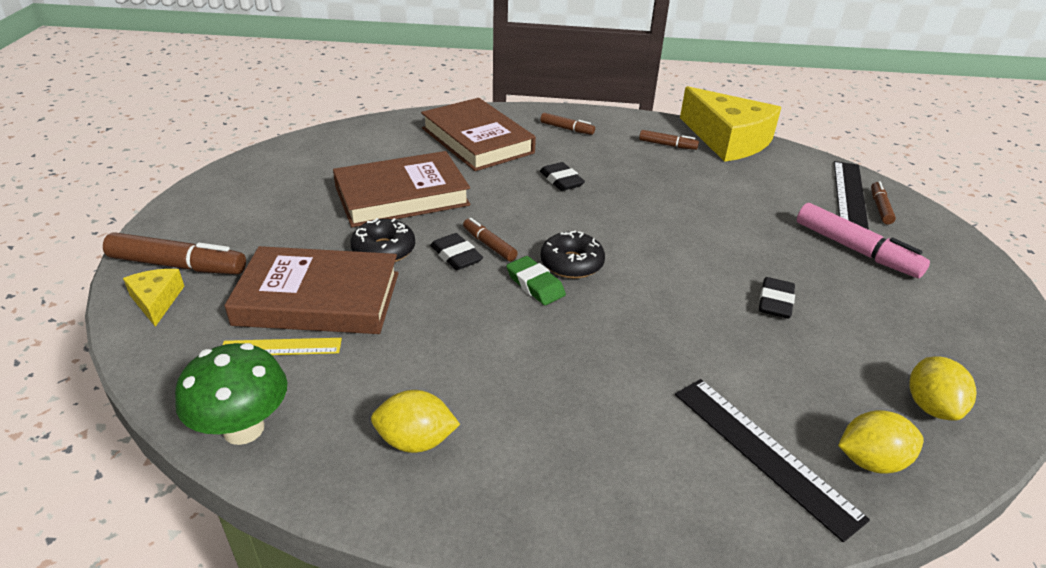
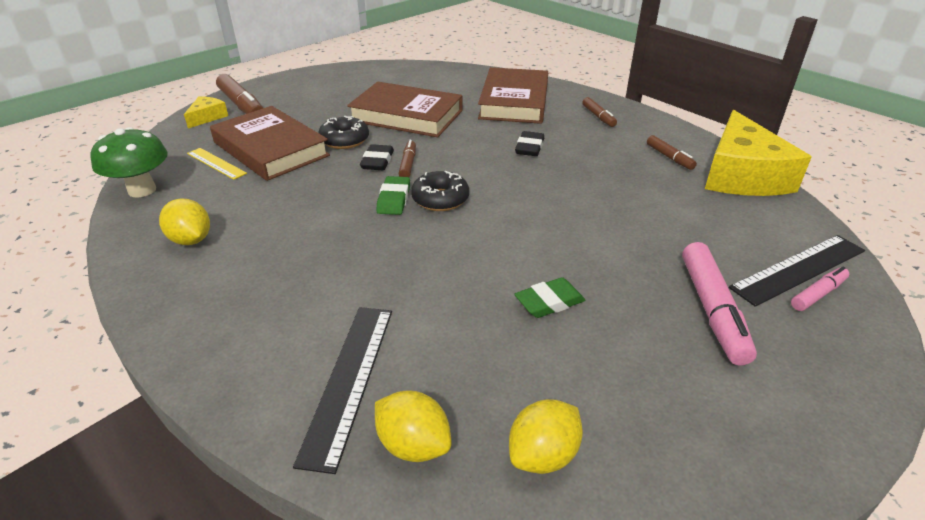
camera: 45 degrees right, 0 degrees up
black eraser [759,277,795,319] -> green eraser [514,277,585,318]
brown marker [871,181,896,224] -> pink marker [791,267,849,311]

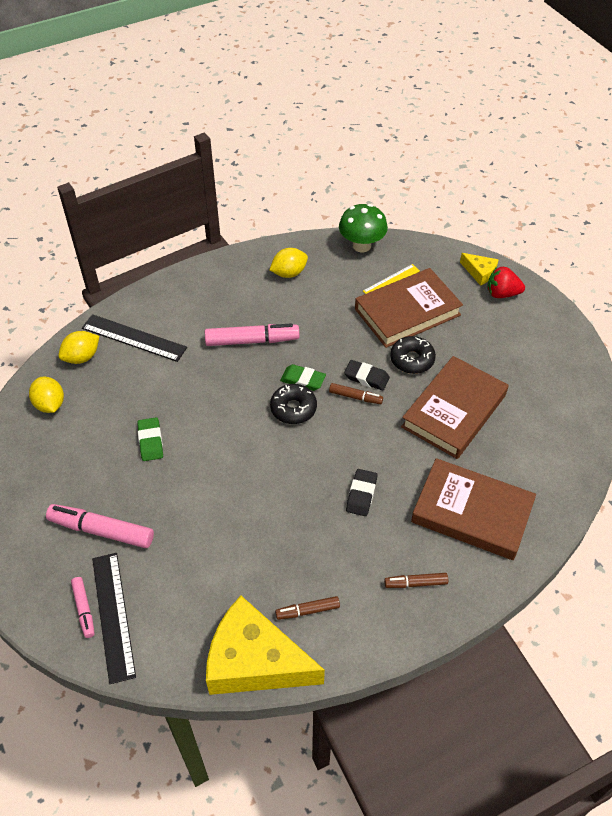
camera: 105 degrees right, 15 degrees up
brown marker [216,74,263,114] -> red strawberry [487,267,525,298]
black eraser [515,131,544,156] -> black eraser turned 75 degrees clockwise [346,469,377,516]
none -> pink marker [205,323,299,346]

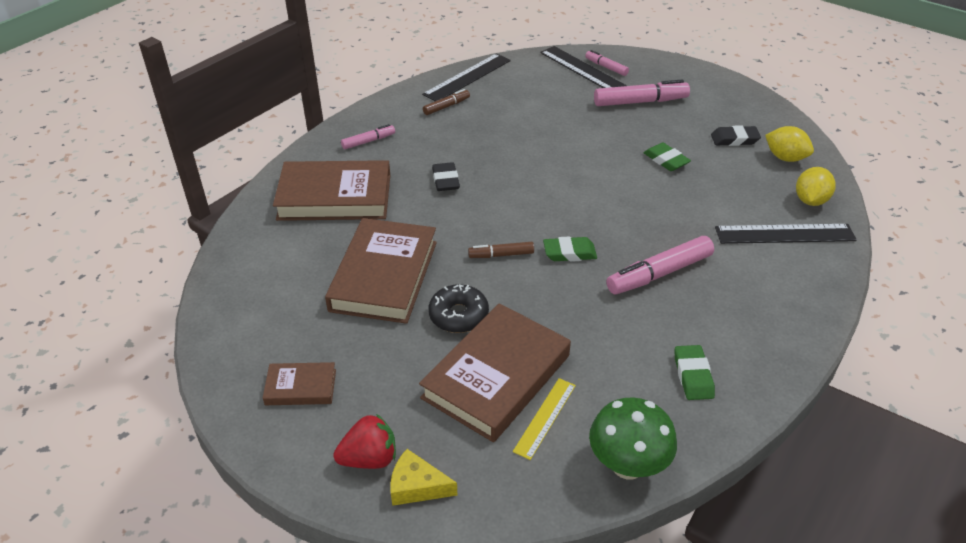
camera: 155 degrees right, 10 degrees down
yellow cheese [206,596,325,695] -> black ruler [422,53,511,101]
yellow lemon [269,248,308,278] -> green eraser [675,345,715,400]
black donut [270,384,317,424] -> none
black eraser [344,360,390,390] -> black eraser moved to [711,125,761,146]
brown marker [384,573,448,588] -> pink marker [341,124,395,149]
none -> brown book [263,362,336,405]

